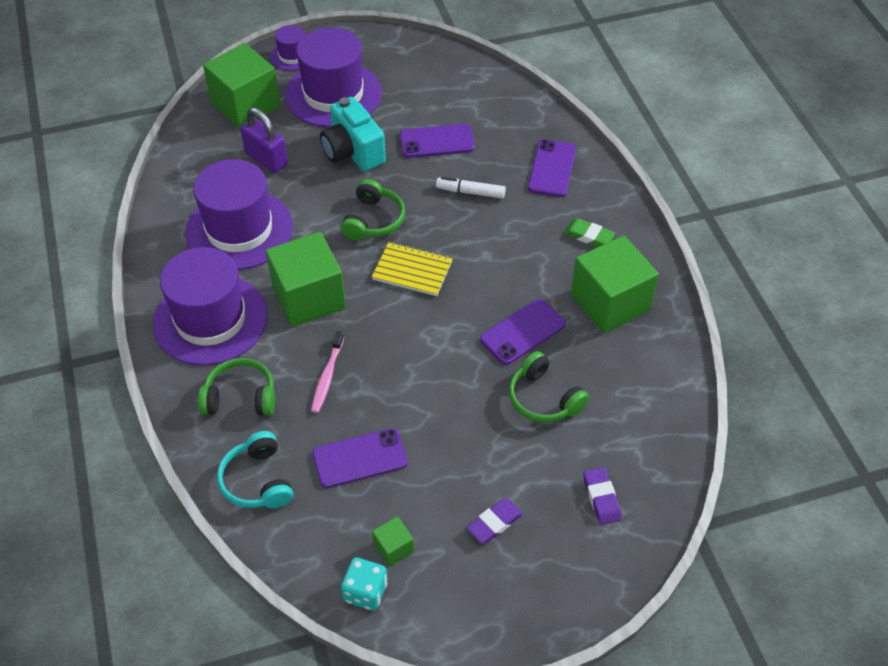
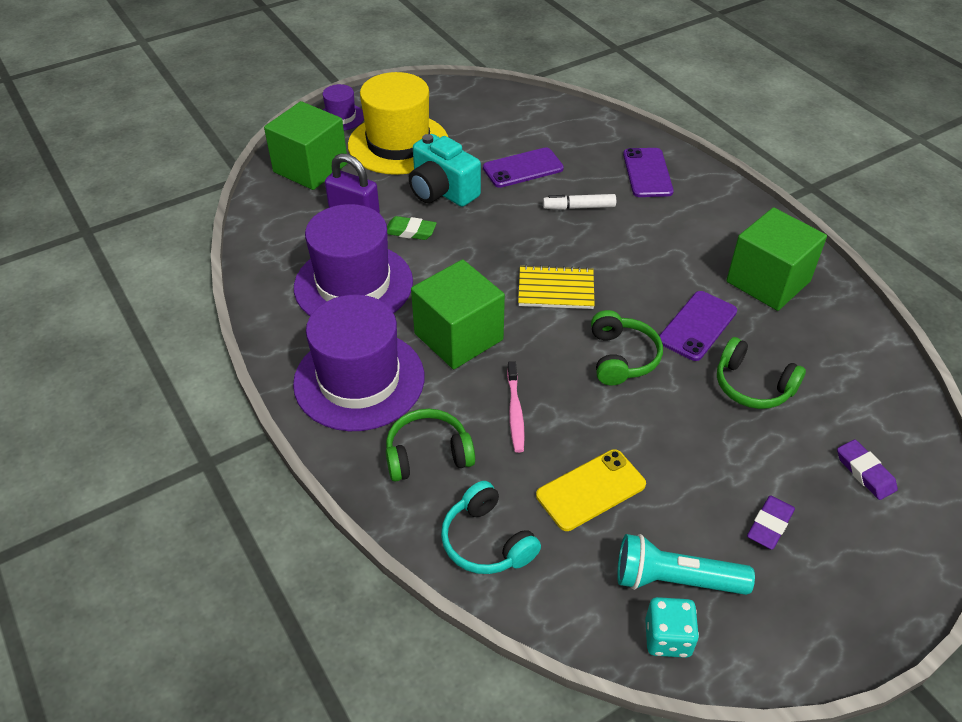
camera: 15 degrees left, 5 degrees down
purple hat [285,27,382,127] -> yellow hat [348,72,448,175]
purple phone [312,428,408,488] -> yellow phone [536,449,646,531]
green headphones [340,179,405,241] -> green headphones moved to [591,310,663,386]
green cube [372,516,414,567] -> turquoise flashlight [617,534,755,595]
green eraser [564,218,615,247] -> green eraser moved to [387,216,437,240]

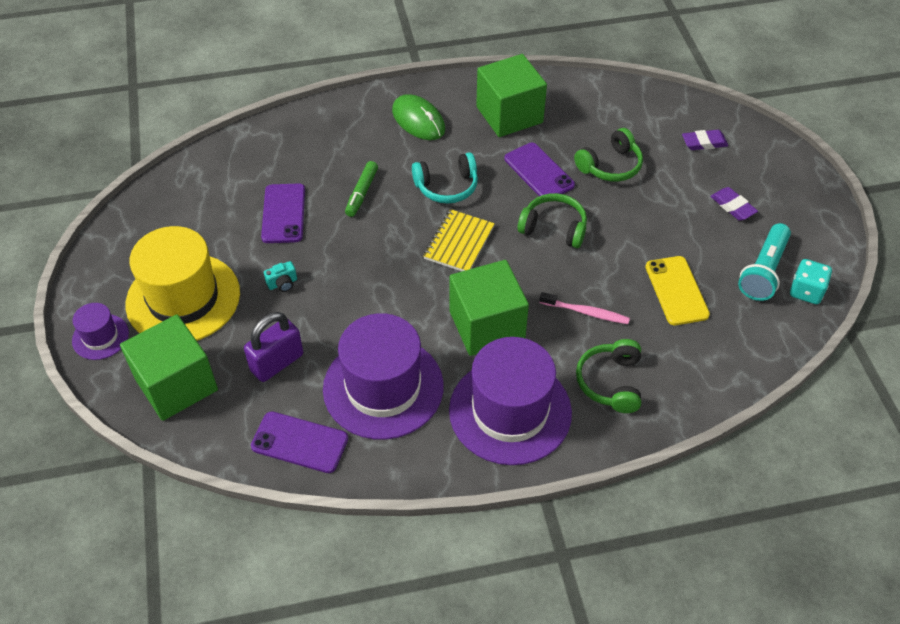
camera: 70 degrees left, 5 degrees up
green eraser [387,216,437,240] -> none
turquoise camera [409,134,481,207] -> turquoise camera [264,261,297,292], size x0.41
turquoise headphones [441,481,541,574] -> turquoise headphones moved to [412,152,478,204]
white marker [543,194,616,210] -> green marker [345,161,378,217]
purple phone [623,148,674,197] -> purple phone moved to [251,411,348,473]
none -> green mouse [392,94,445,140]

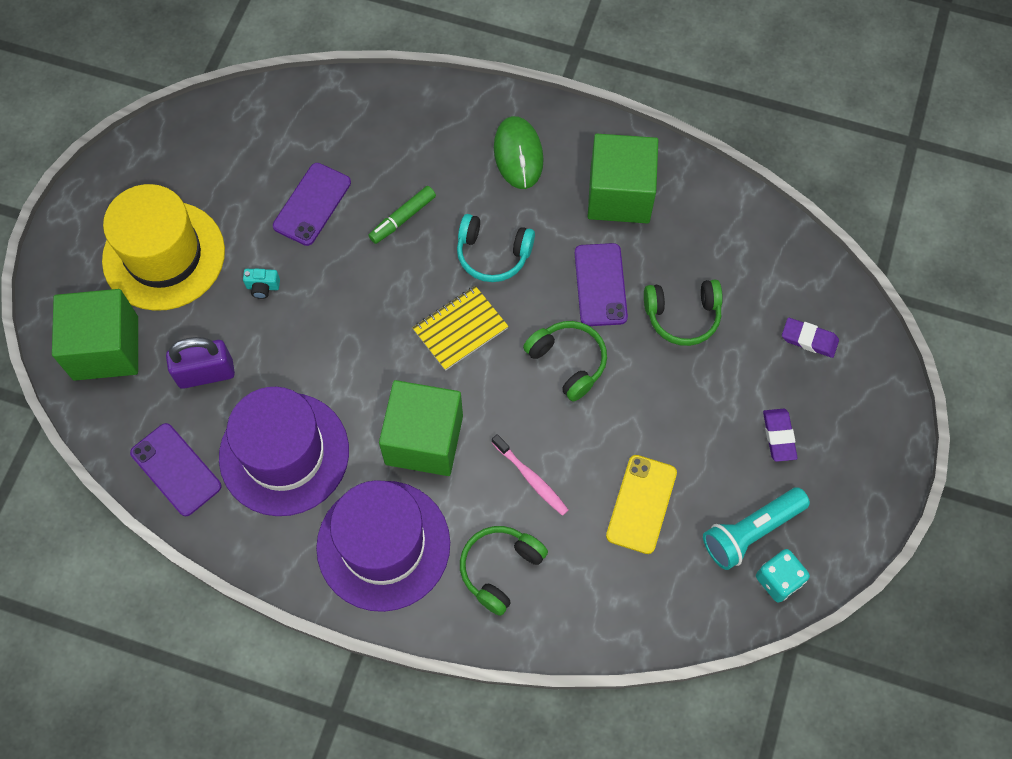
camera: 30 degrees right, 15 degrees up
purple hat [72,303,129,360] -> none

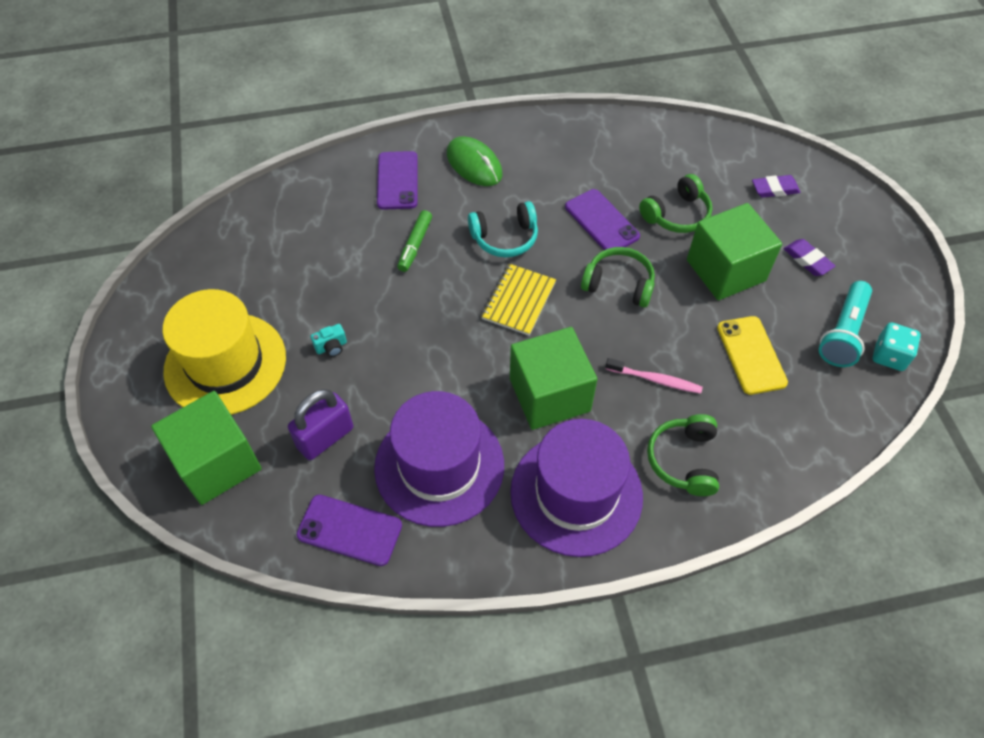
camera: 30 degrees left, 10 degrees down
purple phone [273,163,351,246] -> purple phone moved to [377,151,418,210]
green cube [588,134,658,223] -> green cube moved to [687,203,782,300]

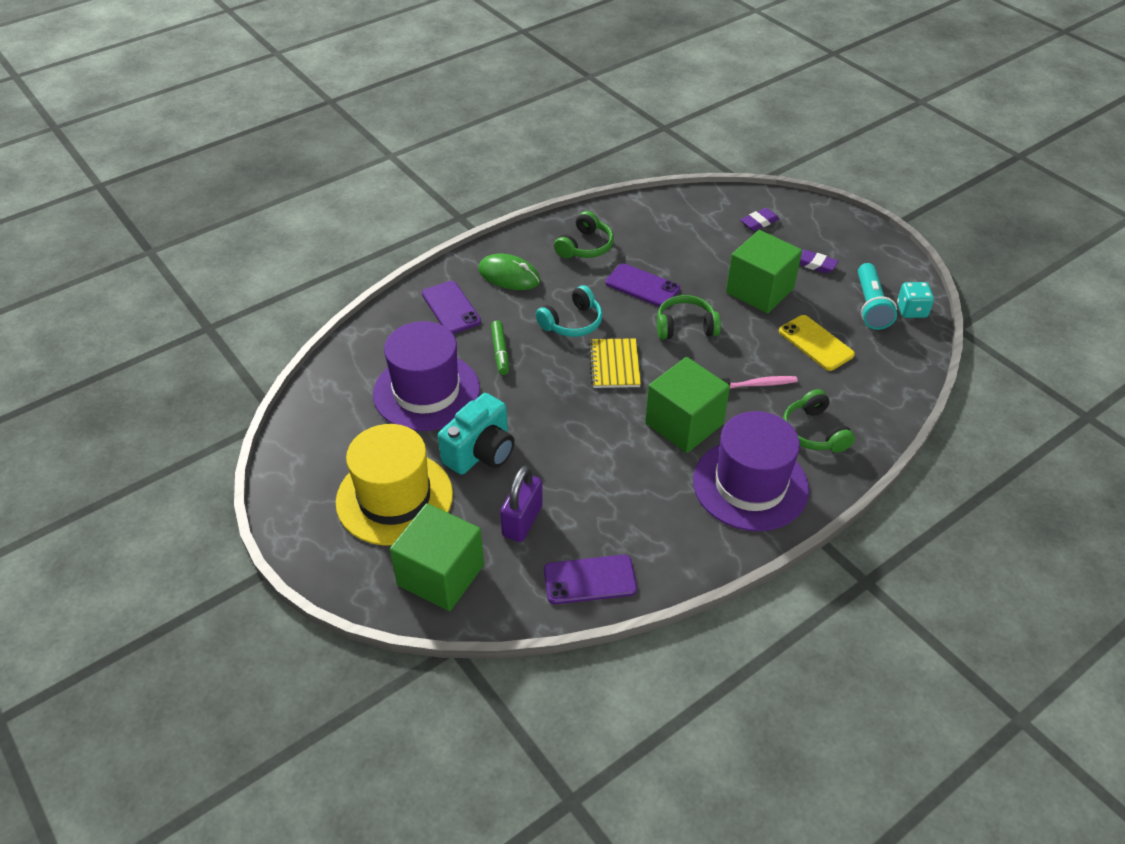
camera: 25 degrees left, 10 degrees down
turquoise camera [311,324,347,357] -> turquoise camera [438,393,514,475], size x2.42
purple hat [374,391,504,527] -> purple hat moved to [373,321,480,431]
green headphones [639,174,713,233] -> green headphones moved to [554,211,614,259]

